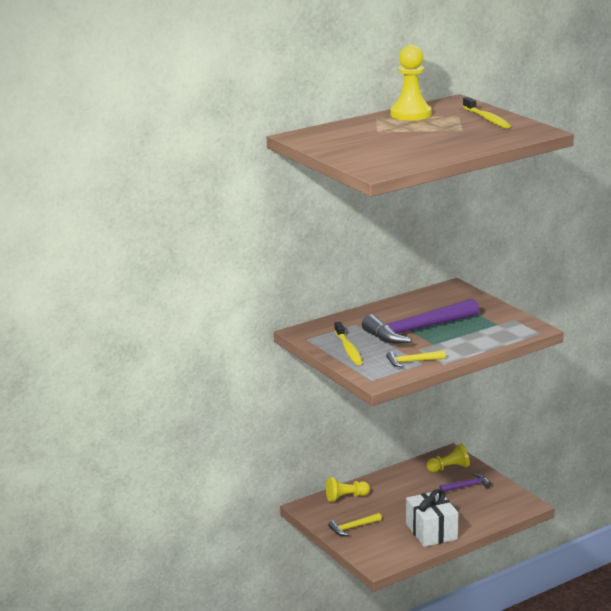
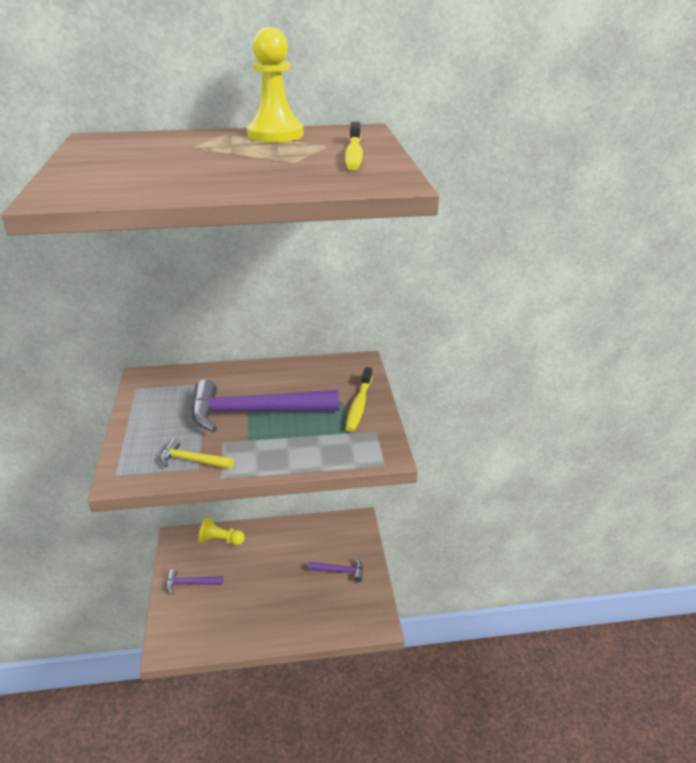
camera: 25 degrees right, 10 degrees up
yellow hammer [328,513,382,536] -> purple hammer [166,569,223,594]
yellow toothbrush [334,322,363,365] -> yellow toothbrush moved to [346,367,373,432]
white gift [406,489,458,547] -> none
yellow pawn [426,444,470,472] -> none

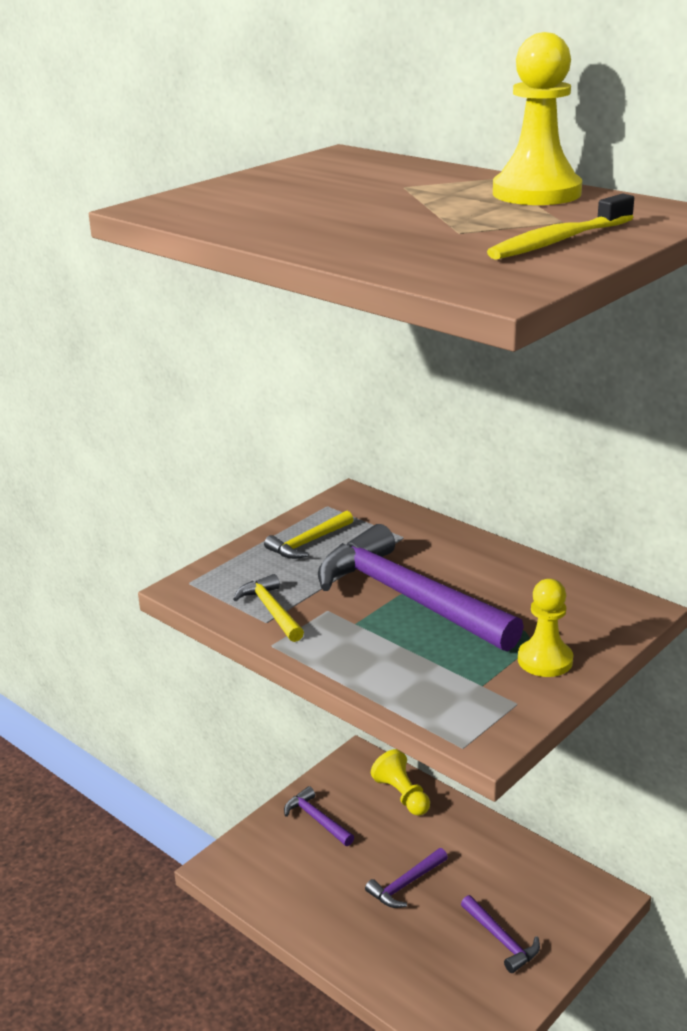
camera: 50 degrees right, 5 degrees down
yellow toothbrush [346,367,373,432] -> yellow pawn [518,579,573,677]
none -> yellow hammer [264,511,353,559]
none -> purple hammer [365,848,448,908]

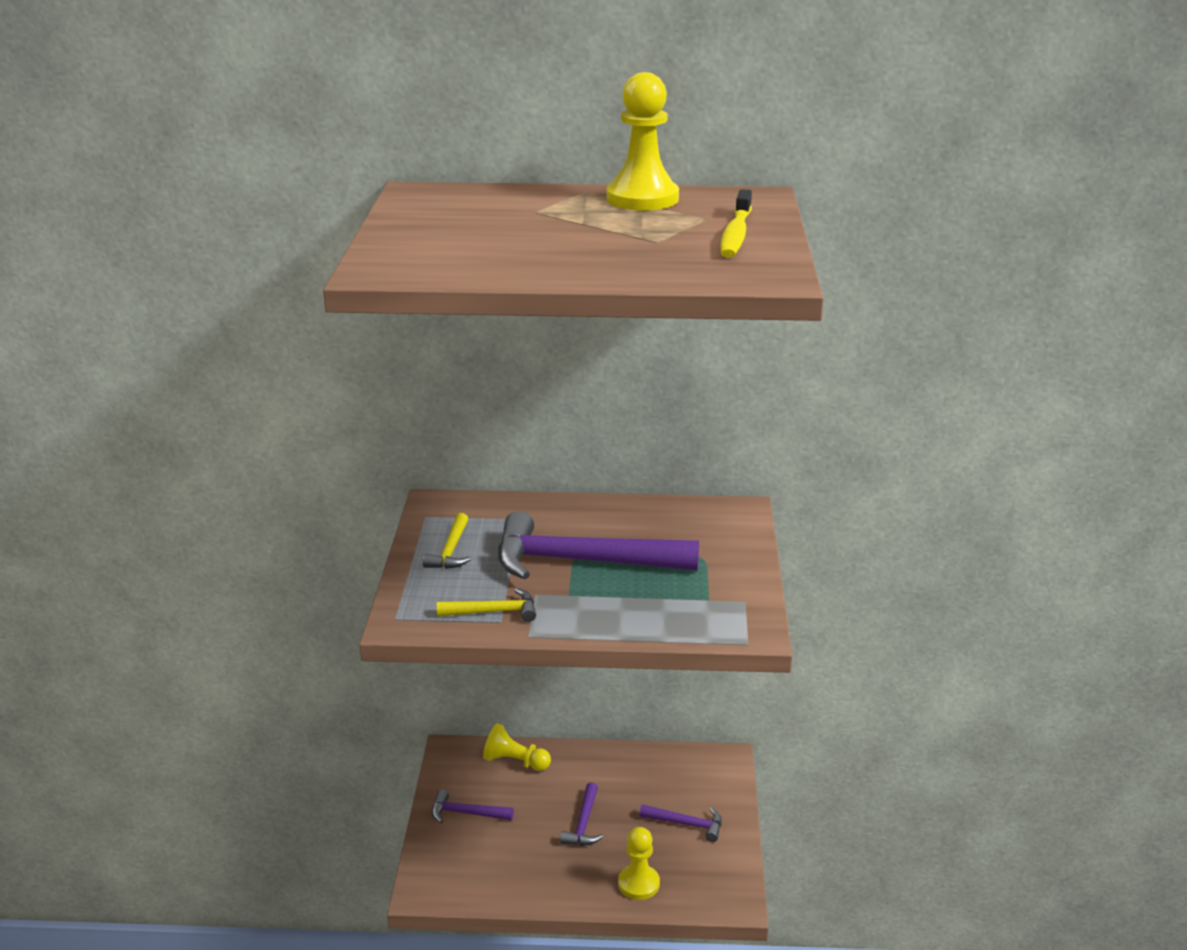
camera: 40 degrees left, 0 degrees up
yellow hammer [233,574,304,642] -> yellow hammer turned 150 degrees clockwise [437,588,536,622]
yellow pawn [518,579,573,677] -> yellow pawn moved to [618,827,660,900]

